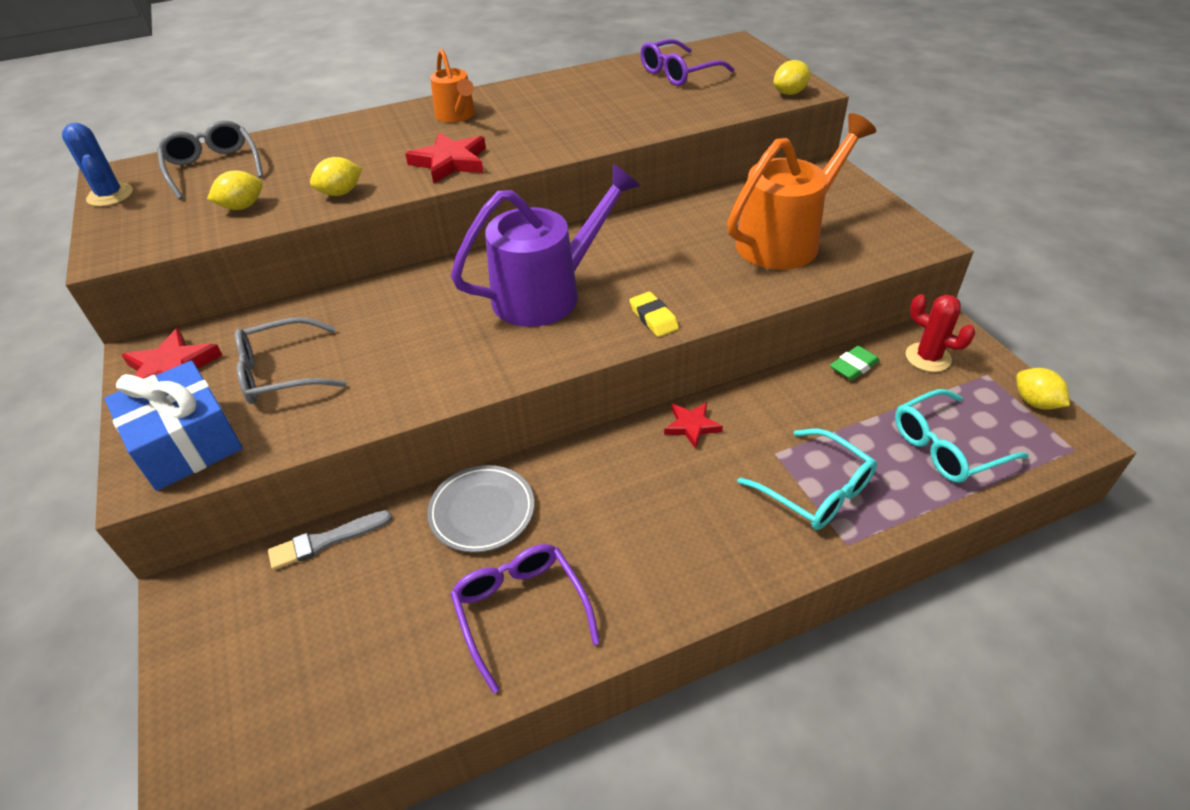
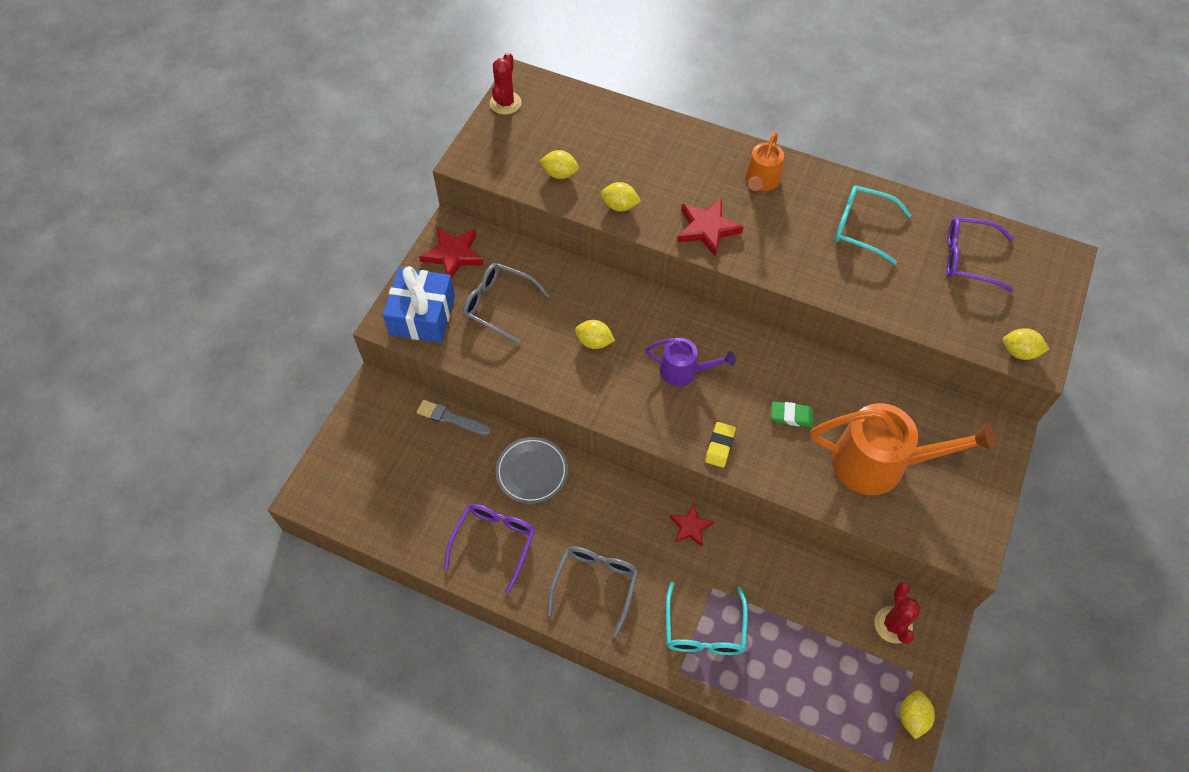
camera: 45 degrees right, 15 degrees up
blue cactus [62,123,133,207] -> red cactus [490,52,522,115]
grey glasses [157,120,263,200] -> grey glasses moved to [547,546,638,637]
purple watering can [451,164,640,327] -> purple watering can [646,338,735,386], size x0.55
green eraser [830,346,880,380] -> green eraser moved to [771,402,814,427]
turquoise glasses [895,389,1029,483] -> turquoise glasses moved to [835,185,911,264]
none -> yellow lemon [575,320,615,349]

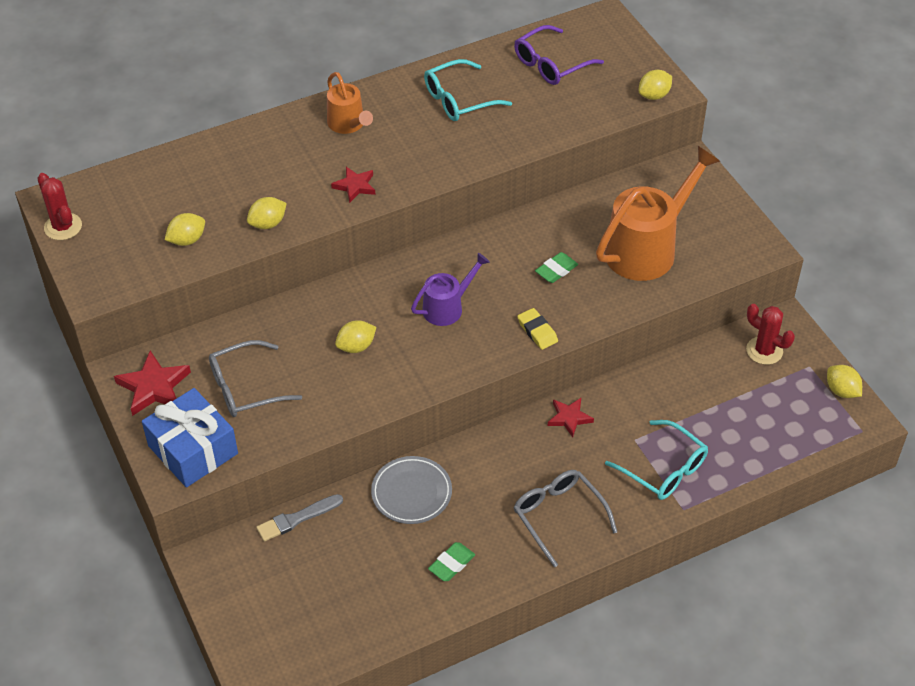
camera: 50 degrees left, 10 degrees down
purple glasses [444,504,535,594] -> green eraser [428,542,475,581]
red star [677,198,744,257] -> red star [331,167,376,203], size x0.64

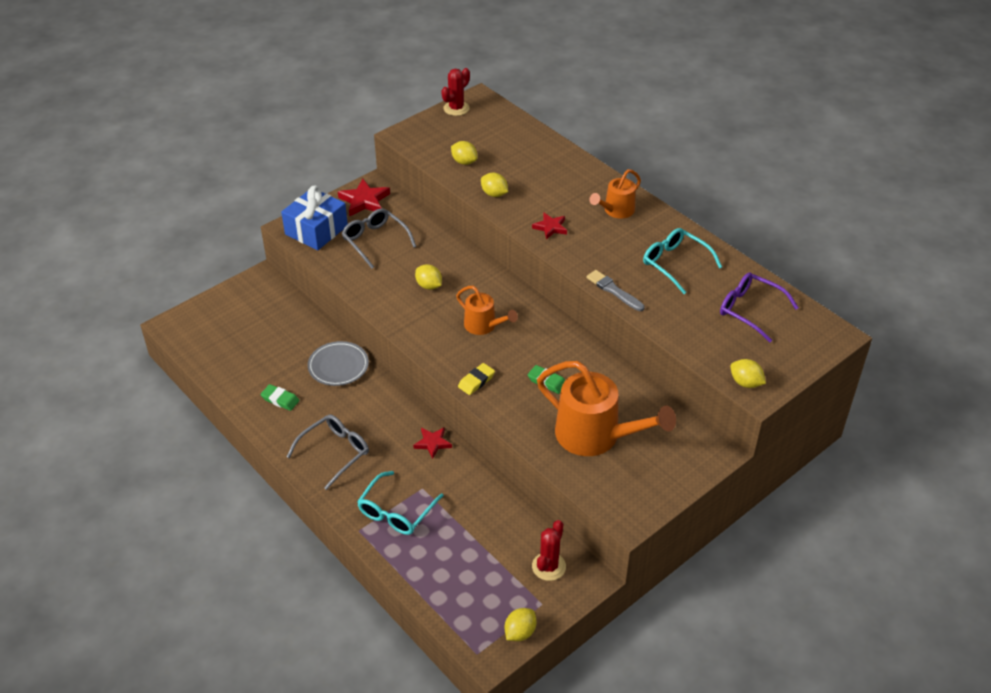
camera: 75 degrees right, 5 degrees down
grey brush [256,494,343,541] -> grey brush moved to [586,270,645,311]
purple watering can [411,253,490,326] -> orange watering can [456,286,518,335]

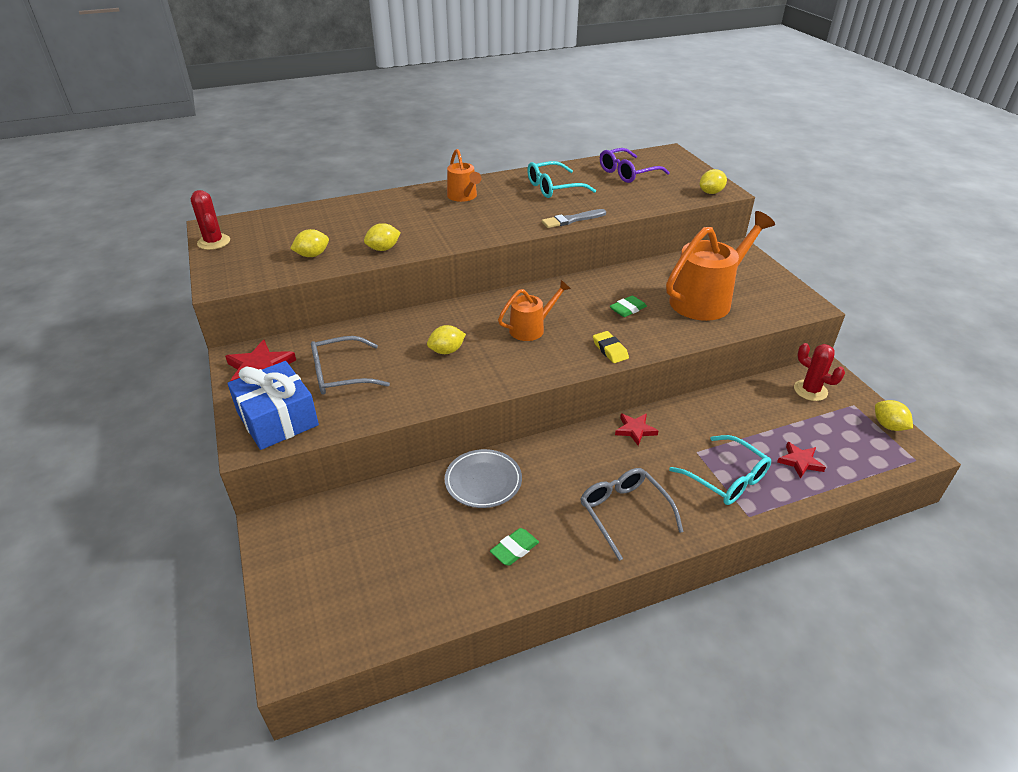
camera: 70 degrees left, 5 degrees down
red star [532,213,567,240] -> red star moved to [777,442,826,479]

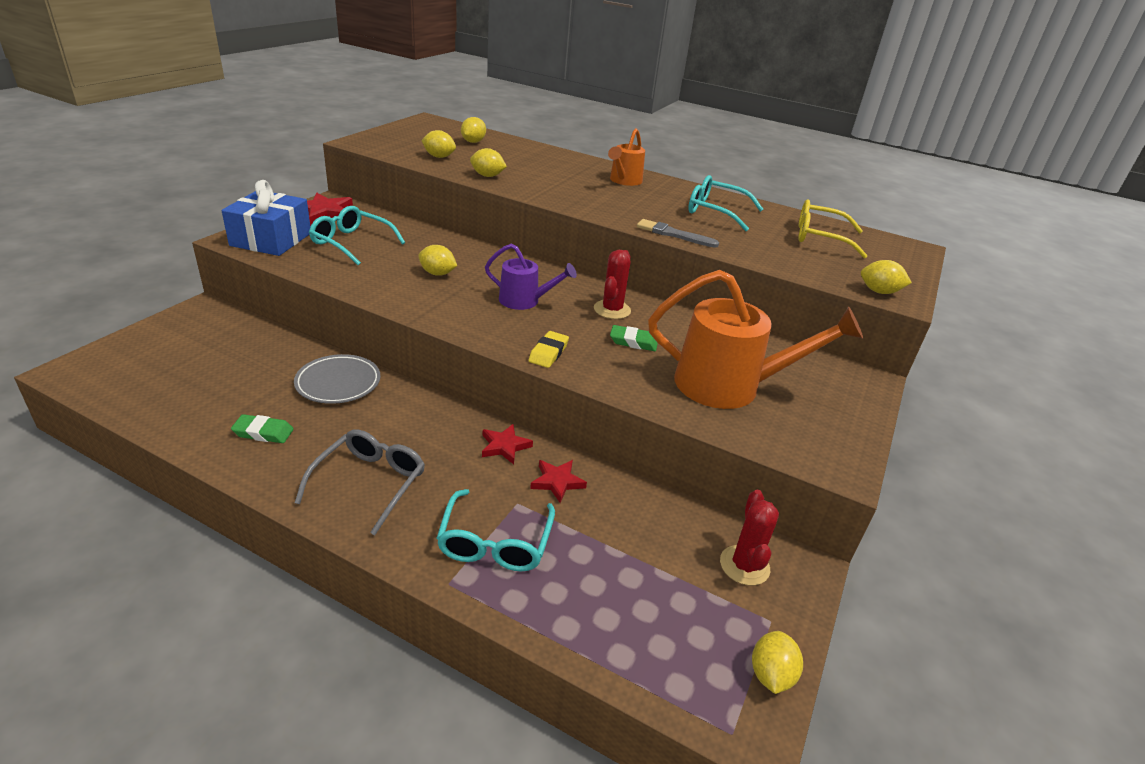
camera: 45 degrees right, 5 degrees down
red cactus [191,190,230,250] -> red cactus moved to [594,250,631,319]
grey glasses [311,336,390,395] -> turquoise glasses [309,206,405,265]
orange watering can [498,280,571,341] -> purple watering can [485,243,577,310]
purple glasses [600,148,670,183] -> yellow glasses [798,200,867,258]
red star [777,442,826,479] -> red star moved to [530,460,587,503]
none -> yellow lemon [461,117,486,143]

